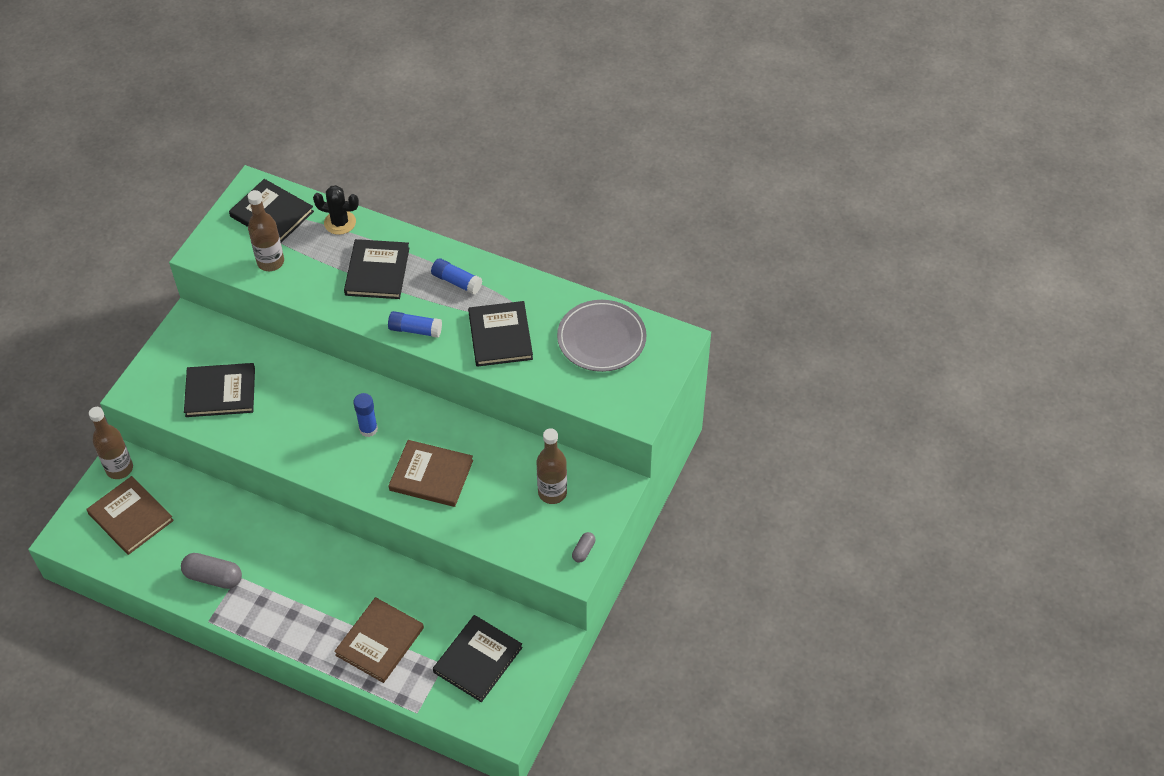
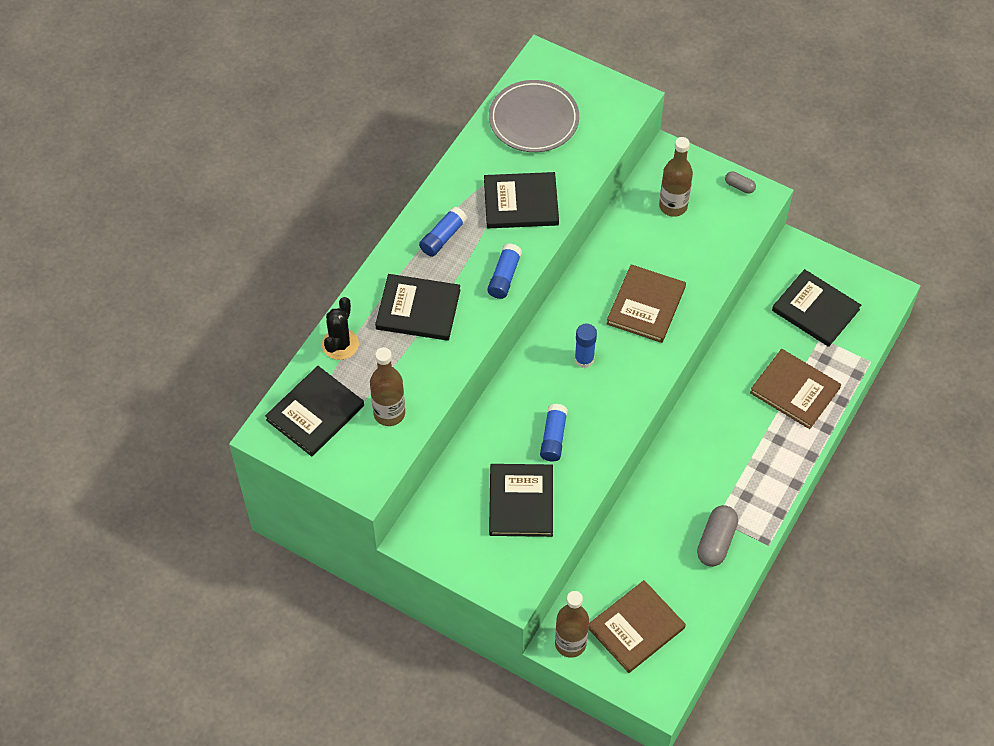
camera: 85 degrees left, 5 degrees up
none -> blue glue stick [540,404,568,462]

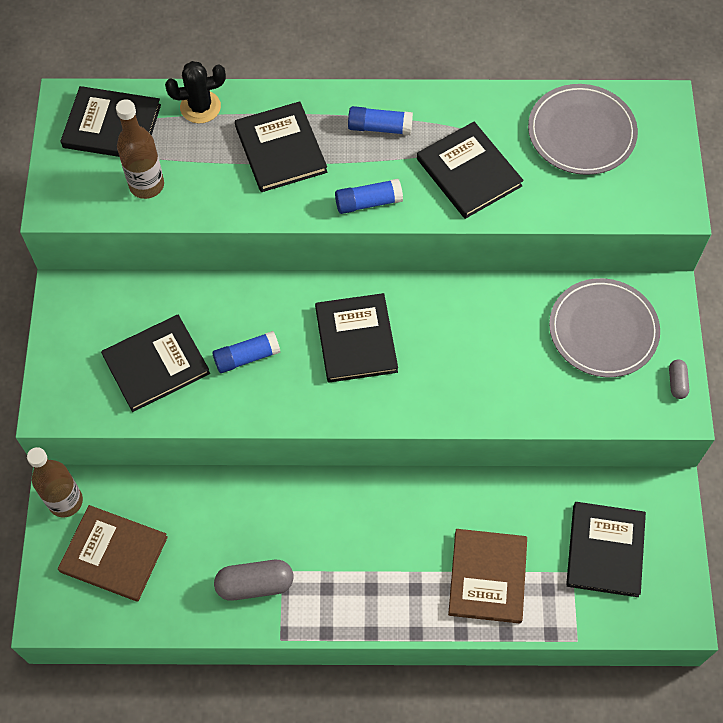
camera: 60 degrees right, 5 degrees up
blue glue stick [575,324,597,368] -> black book [315,293,398,383]
brown book [607,264,686,343] -> none
brown bottle [659,137,693,217] -> grey plate [549,278,660,377]

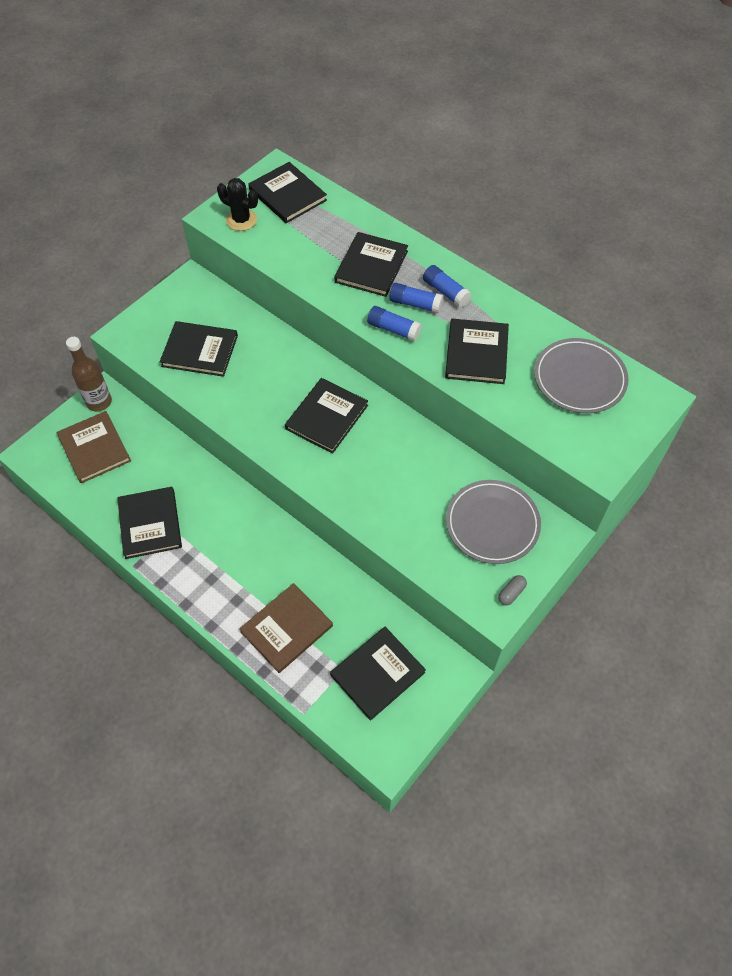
camera: 40 degrees right, 5 degrees down
brown bottle [116,99,164,199] -> none
black cactus [165,61,226,124] -> black cactus moved to [217,178,258,231]
blue glue stick [212,331,281,373] -> blue glue stick moved to [389,283,443,313]
grey capsule [214,560,293,601] -> black book [117,487,182,559]

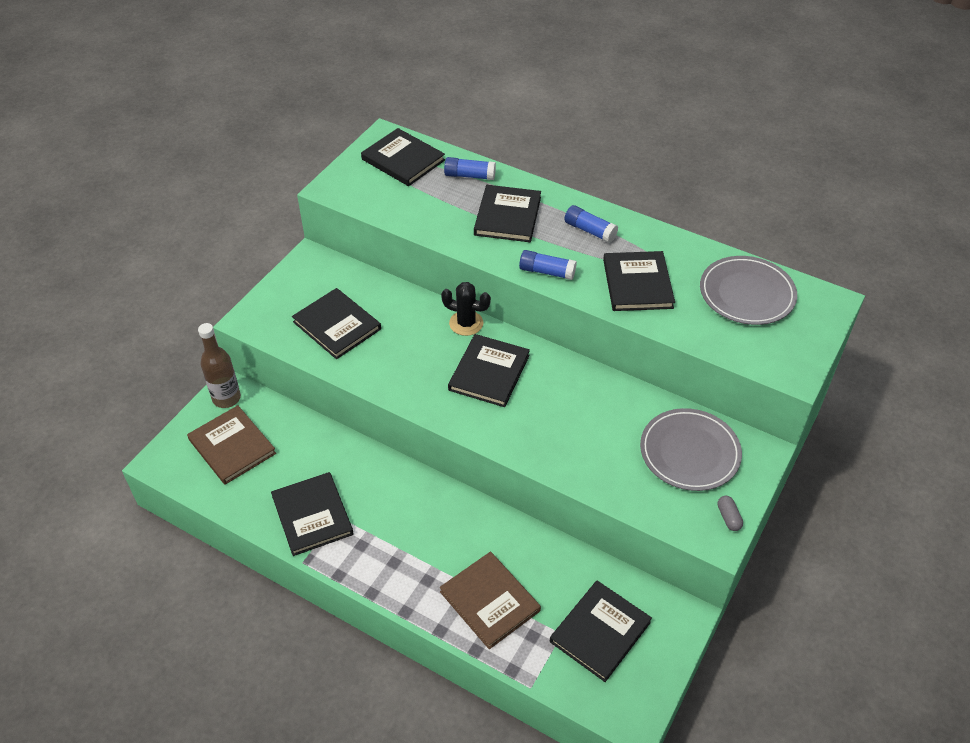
camera: 10 degrees left, 10 degrees down
black book [160,321,238,377] -> black book turned 45 degrees clockwise [292,288,381,359]
black cactus [217,178,258,231] -> black cactus moved to [441,282,491,336]
brown book [240,583,333,673] -> brown book turned 75 degrees counterclockwise [440,552,541,649]
blue glue stick [389,283,443,313] -> blue glue stick moved to [444,157,496,180]
grey capsule [498,575,527,605] -> grey capsule turned 45 degrees counterclockwise [717,496,743,531]

